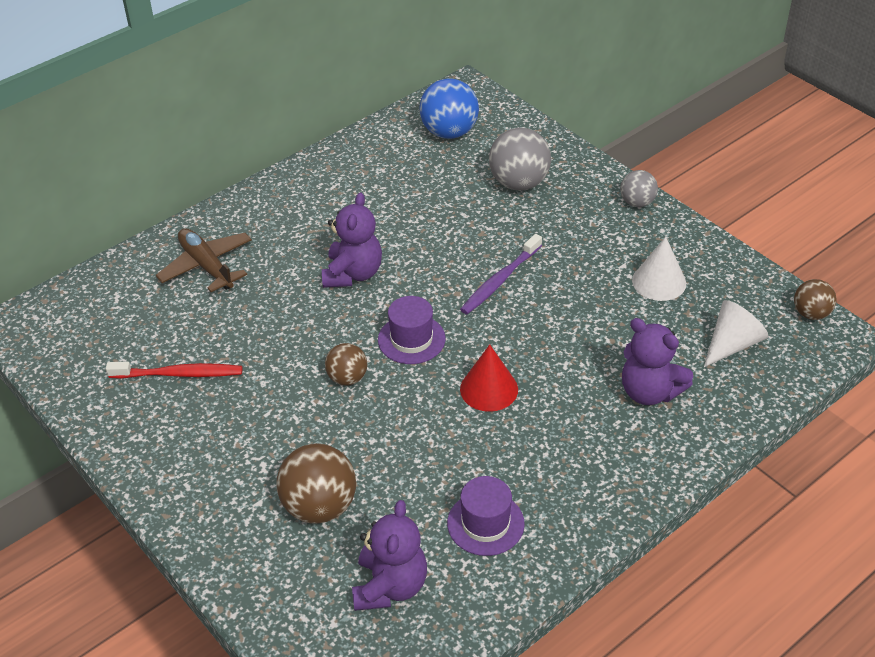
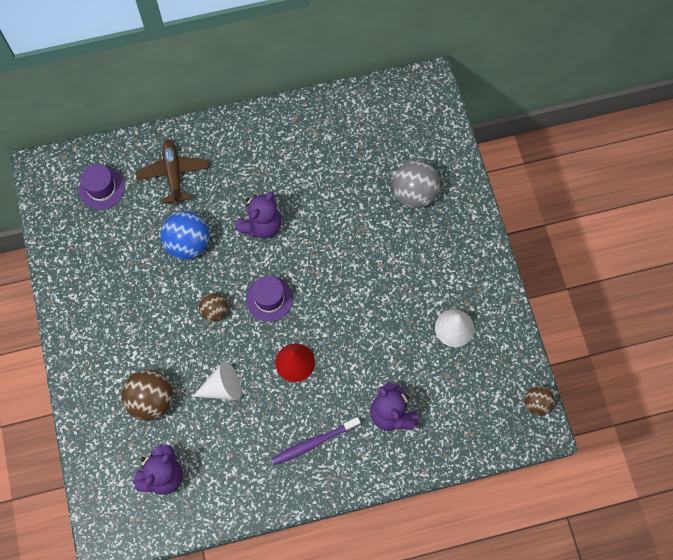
camera: 25 degrees right, 25 degrees up
red toothbrush [106,362,242,379] -> none
blue ball [419,78,479,139] -> blue ball moved to [161,211,209,260]
purple hat [447,476,525,556] -> purple hat moved to [79,164,125,210]
purple toothbrush [460,234,542,314] -> purple toothbrush moved to [271,417,361,465]
grey ball [620,170,658,207] -> none
white cone [704,300,768,367] -> white cone moved to [192,362,242,400]

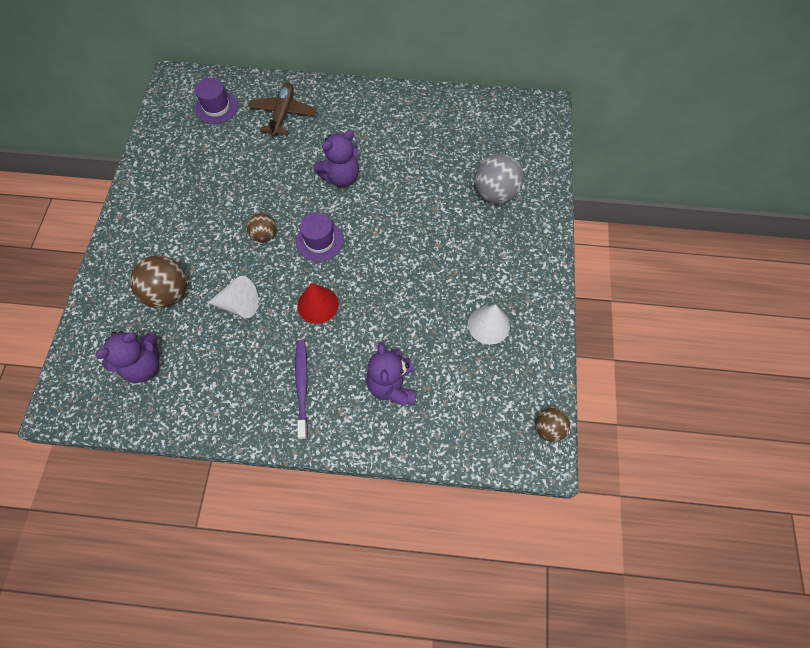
camera: 20 degrees right, 5 degrees down
blue ball [161,211,209,260] -> none
purple toothbrush [271,417,361,465] -> purple toothbrush turned 90 degrees clockwise [295,340,308,440]

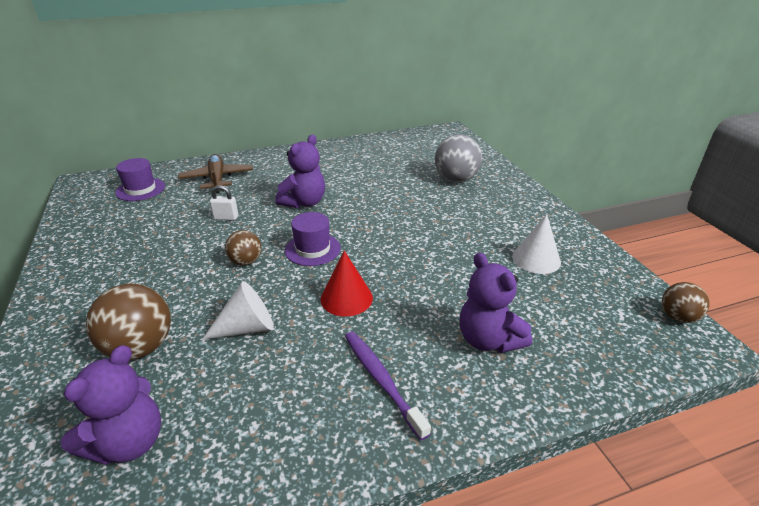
camera: 25 degrees left, 30 degrees down
none -> white padlock [210,185,238,220]

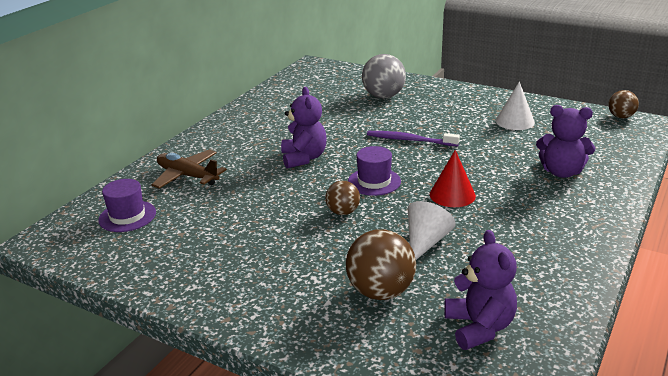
camera: 40 degrees left, 5 degrees down
white padlock [210,185,238,220] -> none
purple toothbrush [345,331,431,440] -> purple toothbrush moved to [367,131,460,146]

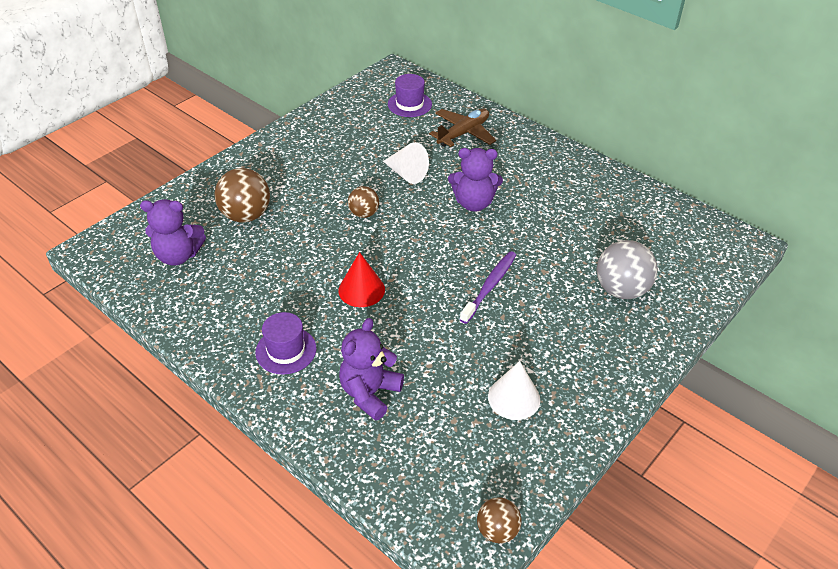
camera: 100 degrees right, 15 degrees up
purple hat [348,146,401,196] -> purple hat moved to [255,312,316,375]
white cone [408,201,456,260] -> white cone moved to [383,142,429,184]

